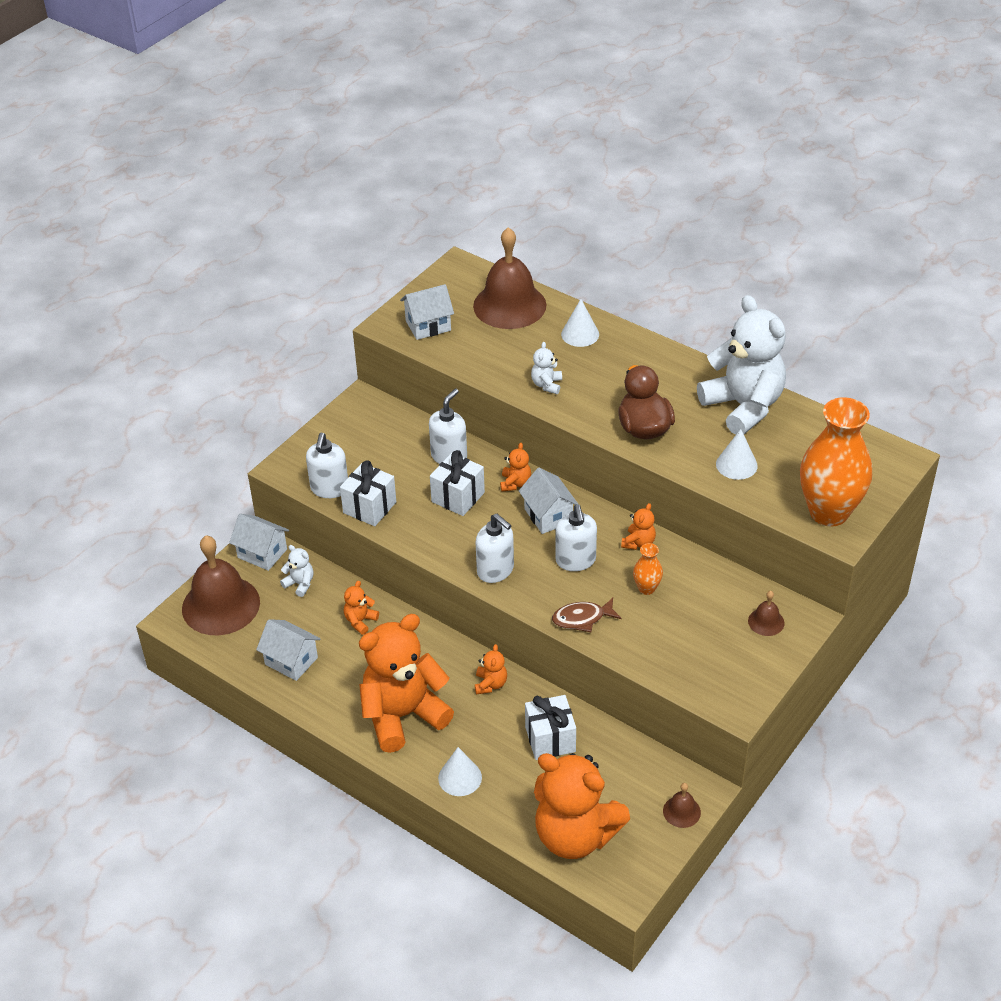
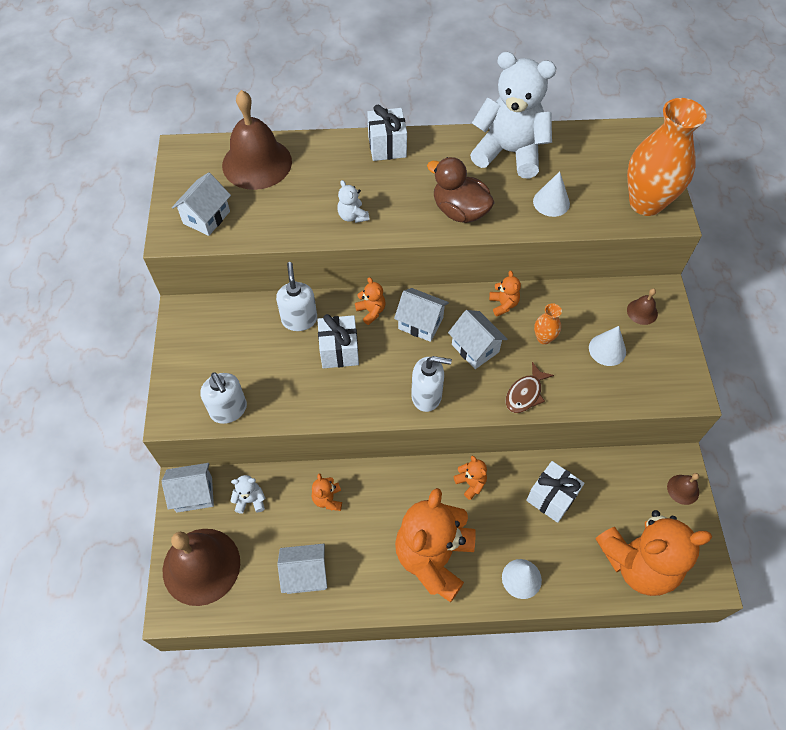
camera: 40 degrees left, 15 degrees up
white gift [340,460,396,526] -> white gift moved to [367,105,407,161]
white soap dispenser [555,504,597,571] -> white house [448,310,507,369]
white cone [561,299,599,347] -> white cone moved to [589,326,626,366]

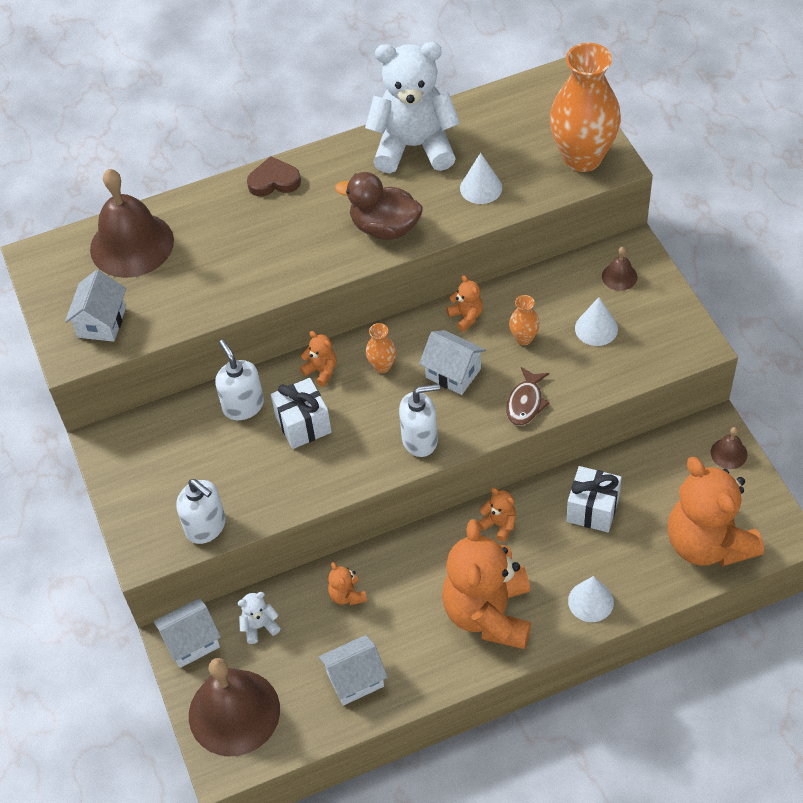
camera: 15 degrees left, 5 degrees down
white teddy bear [337,180,369,223] -> none
white gift [367,105,407,161] -> brown heart [247,156,301,196]
white house [394,288,449,342] -> orange vase [366,323,396,373]
orange teddy bear [595,510,712,596] -> orange teddy bear turned 90 degrees clockwise [668,457,764,566]

